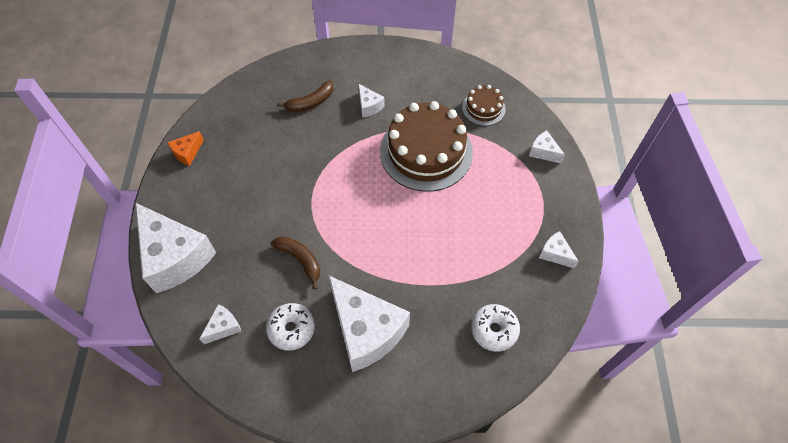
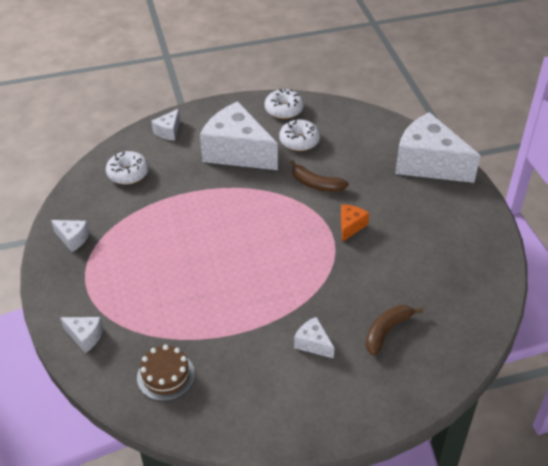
camera: 165 degrees right, 15 degrees down
orange cheese [167,131,204,166] -> orange cheese moved to [341,204,369,242]
white cheese [199,304,241,344] -> white cheese moved to [151,109,180,141]
brown cake [380,101,473,192] -> none
none -> white donut [265,89,304,119]

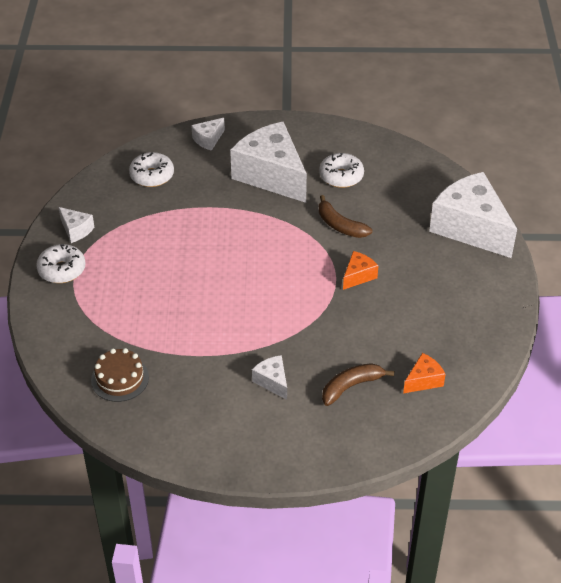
camera: 15 degrees right, 0 degrees up
white cheese [60,317,104,353] -> none
white donut [265,89,304,119] -> white donut moved to [36,244,86,283]
none -> orange cheese [403,353,446,393]

